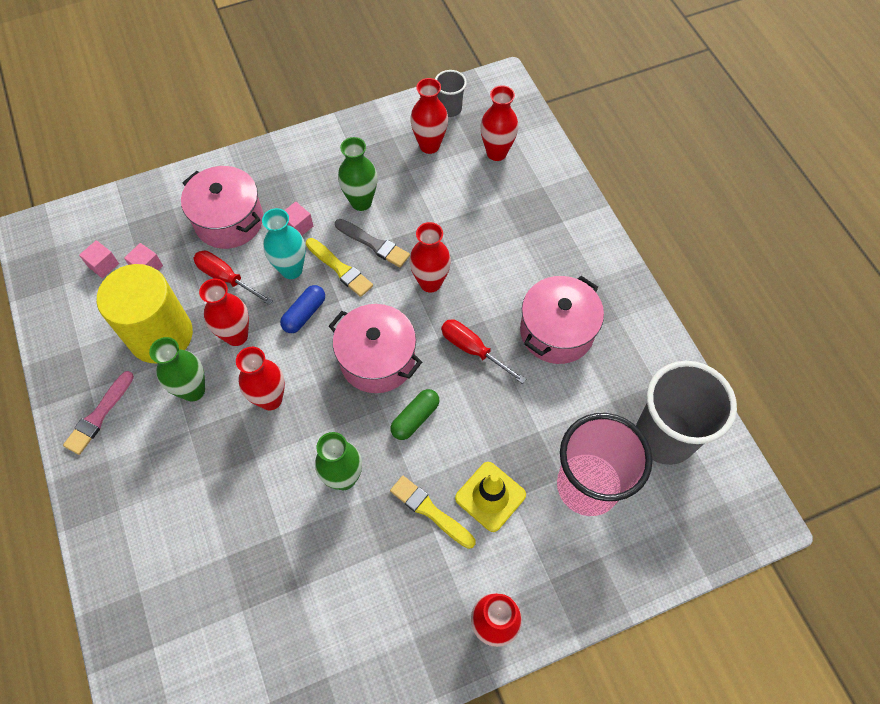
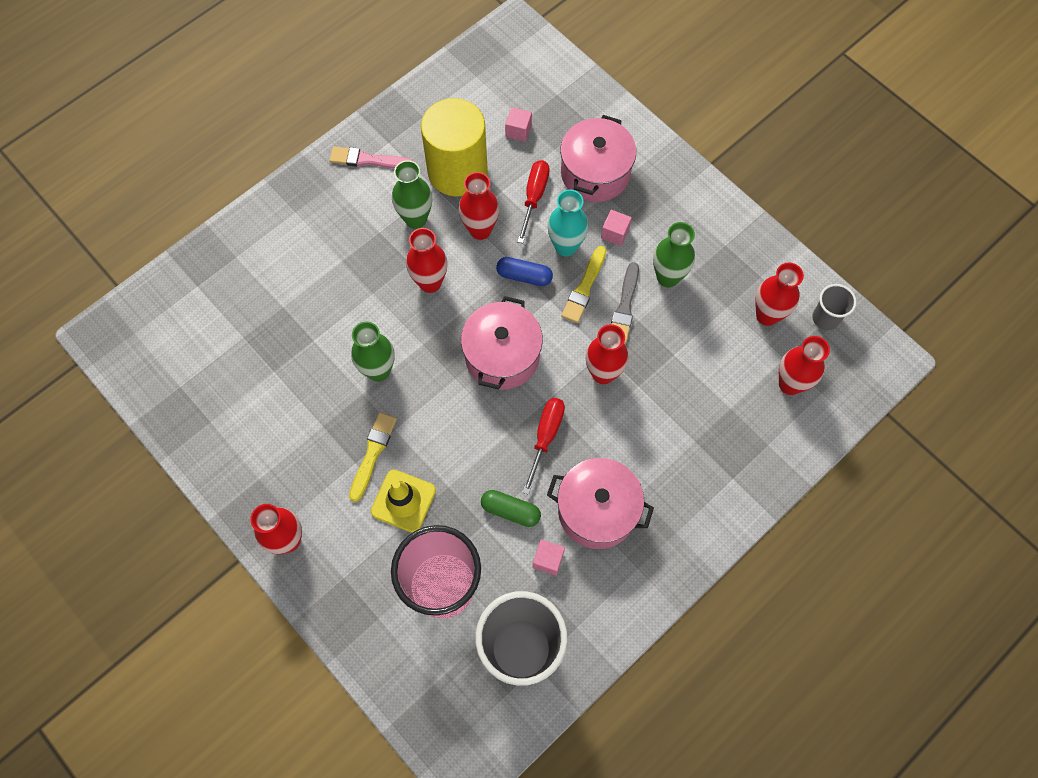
camera: 70 degrees right, 5 degrees up
pink cube [79,240,119,278] -> pink cube moved to [533,539,565,576]
green capsule [390,389,440,440] -> green capsule moved to [481,490,541,527]

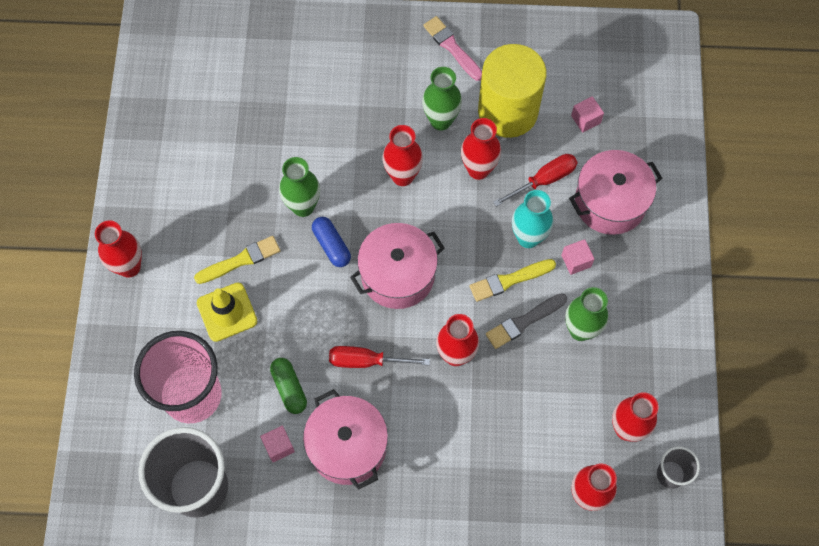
camera: 45 degrees right, 0 degrees up
blue capsule [496,257,553,286] -> blue capsule moved to [312,217,351,267]
red screwdriver [522,398,565,495] -> red screwdriver turned 150 degrees counterclockwise [329,346,430,368]

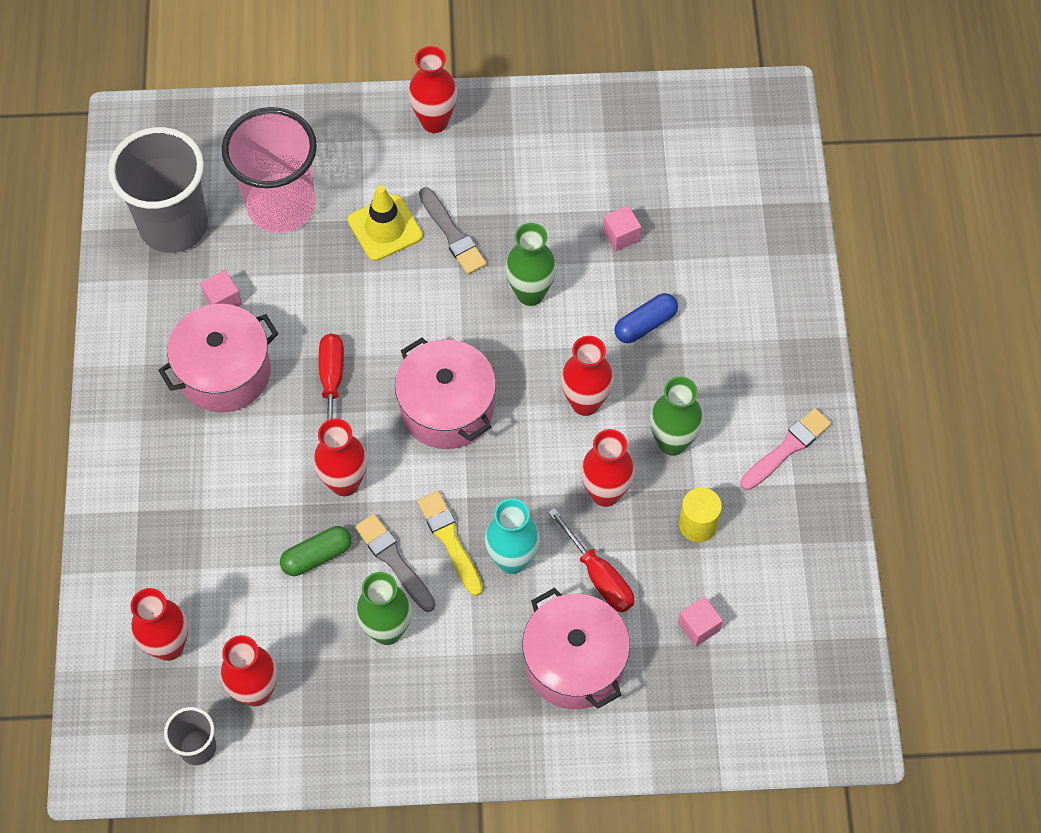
camera: 85 degrees right, 5 degrees down
yellow brush [194,236,280,284] -> grey brush [419,187,487,275]
green capsule [270,358,307,414] -> green capsule moved to [280,526,352,576]
blue capsule [312,217,351,267] -> blue capsule moved to [614,293,678,343]
yellow cylinder [478,44,546,138] -> yellow cylinder [679,487,722,542], size x0.47
pink cube [561,239,594,275] -> pink cube moved to [603,205,641,251]

